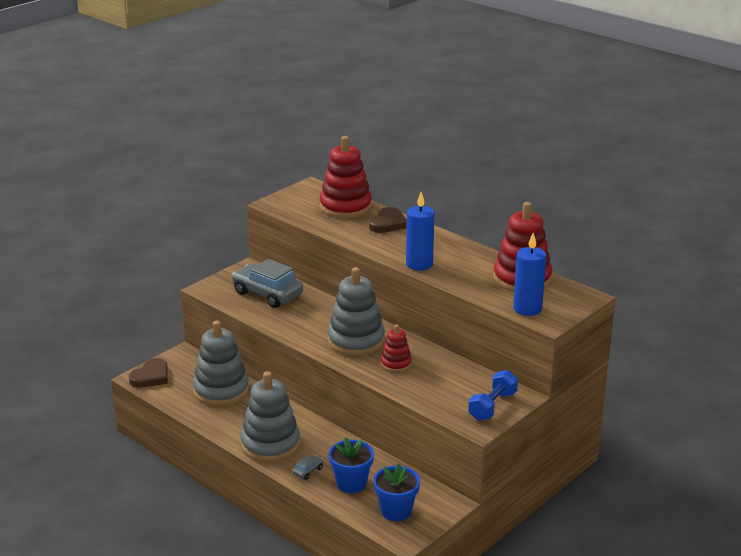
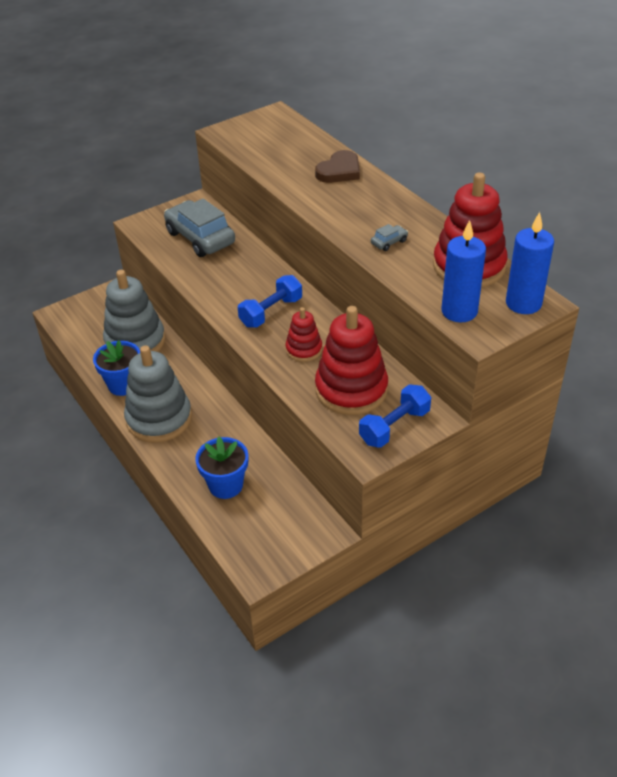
camera: 15 degrees right, 15 degrees up
brown heart [129,358,168,388] -> none
grey car [292,455,323,480] -> grey car moved to [371,224,408,251]
red stacking toy [320,136,372,218] -> red stacking toy moved to [315,306,388,415]
grey stacking toy [327,267,385,356] -> blue dumbbell [238,275,302,327]
blue flower pot [373,464,420,521] -> blue flower pot moved to [93,341,140,396]
blue candle [406,192,434,271] -> blue candle moved to [506,212,554,314]

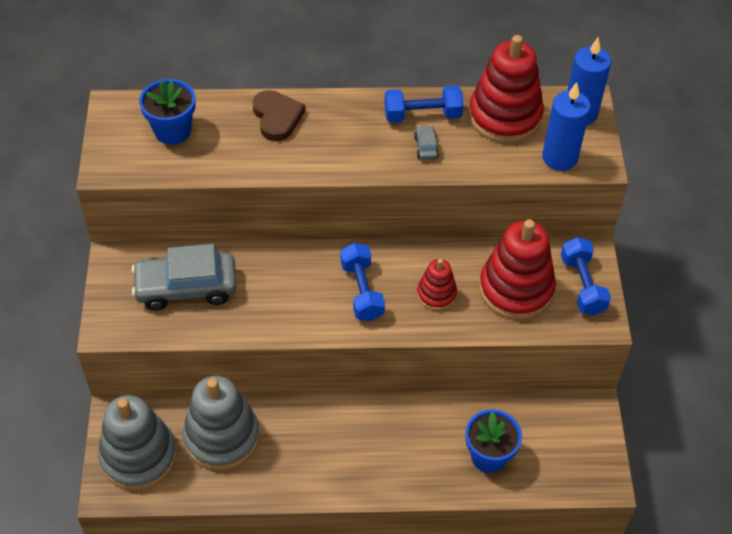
camera: 60 degrees left, 10 degrees up
blue flower pot [93,341,140,396] -> blue flower pot moved to [139,79,196,145]
grey stacking toy [124,345,192,443] -> grey stacking toy moved to [98,395,177,491]
none -> blue dumbbell [384,86,464,123]

